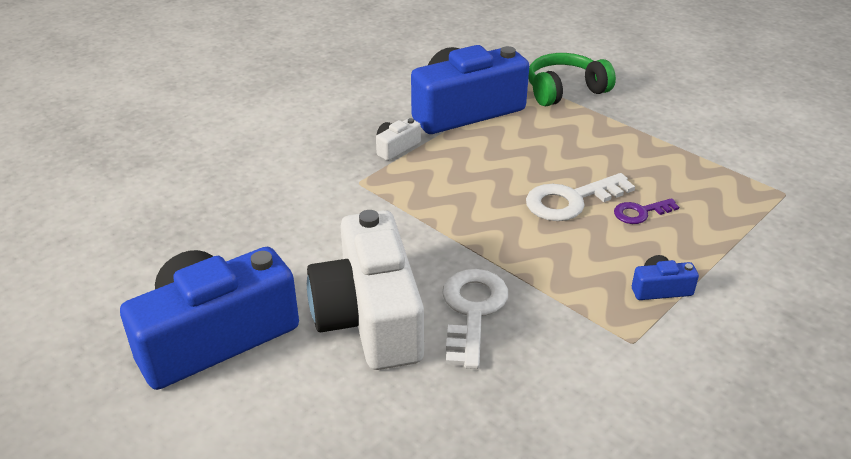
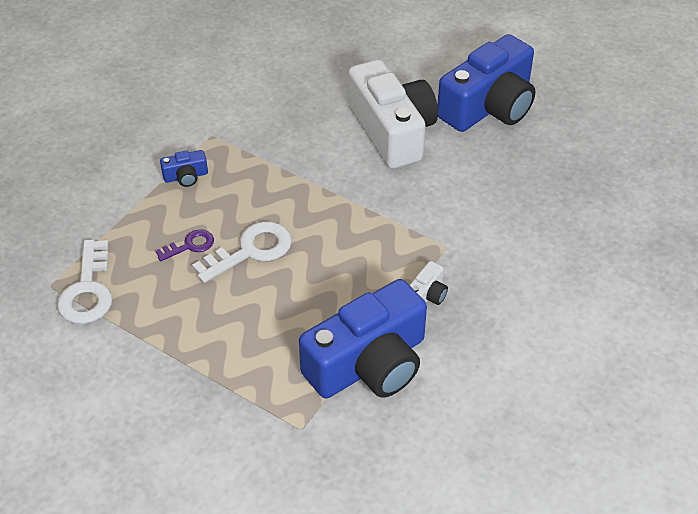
camera: 170 degrees right, 10 degrees up
white key [442,269,508,369] -> white key moved to [57,239,112,324]
green headphones [528,53,616,106] -> none

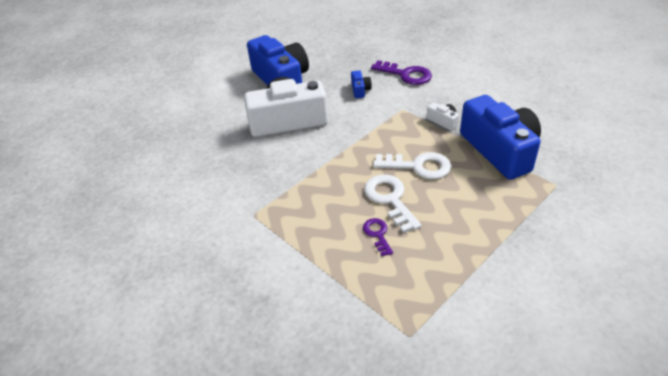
camera: 75 degrees left, 5 degrees down
white key [57,239,112,324] -> white key moved to [373,152,451,179]
blue camera [160,150,208,187] -> blue camera moved to [351,70,372,98]
none -> purple key [371,60,432,85]

